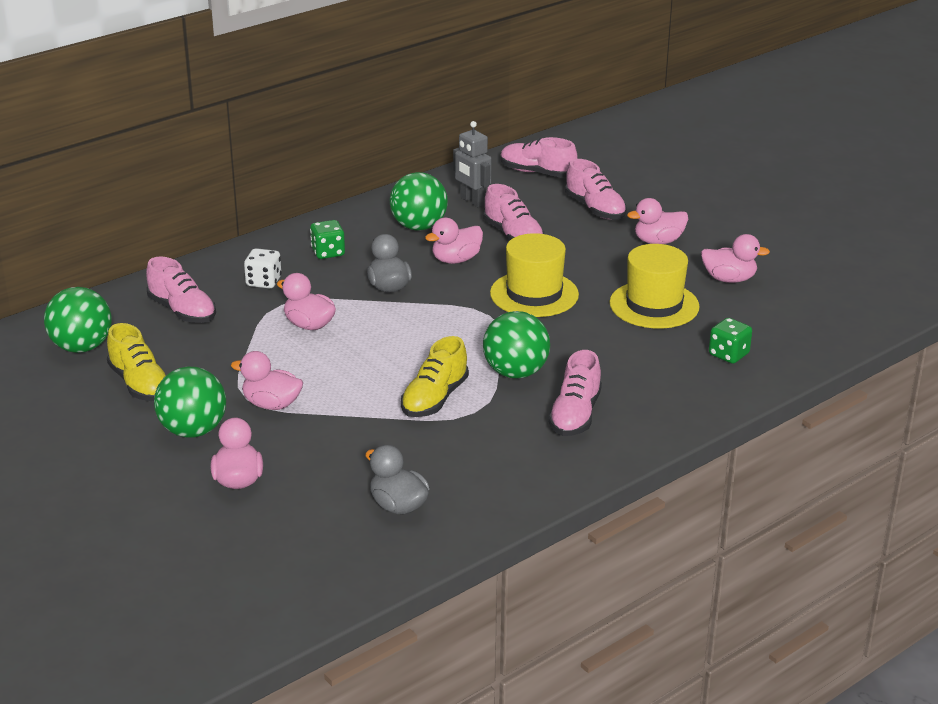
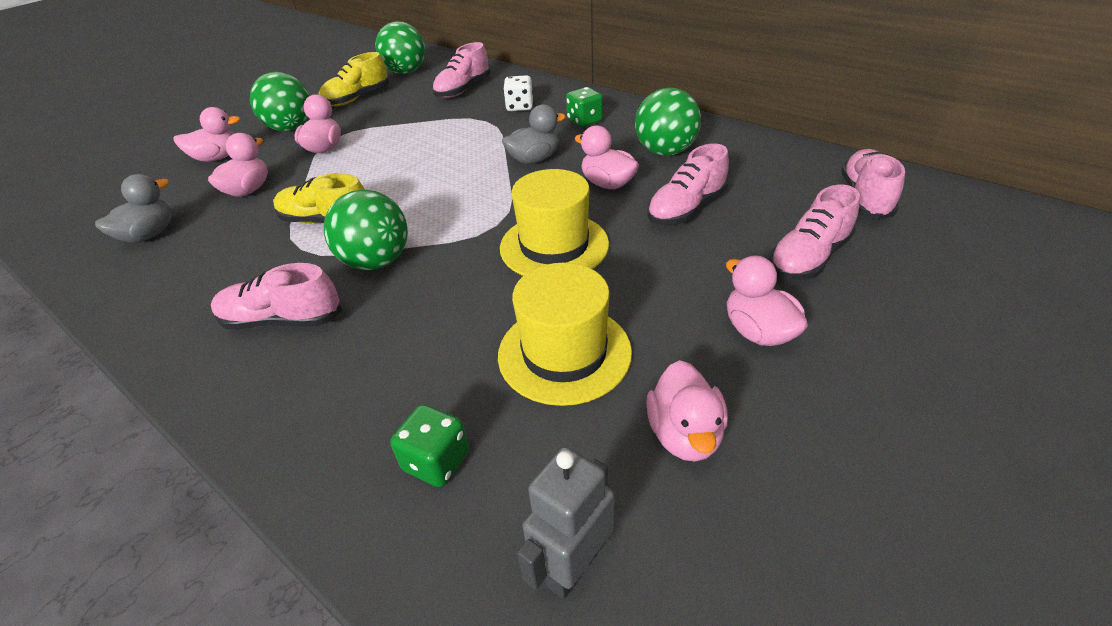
camera: 80 degrees right, 10 degrees up
pink duck [277,273,336,330] -> pink duck moved to [208,133,268,197]
grey robot [453,121,492,207] -> grey robot moved to [517,447,615,599]

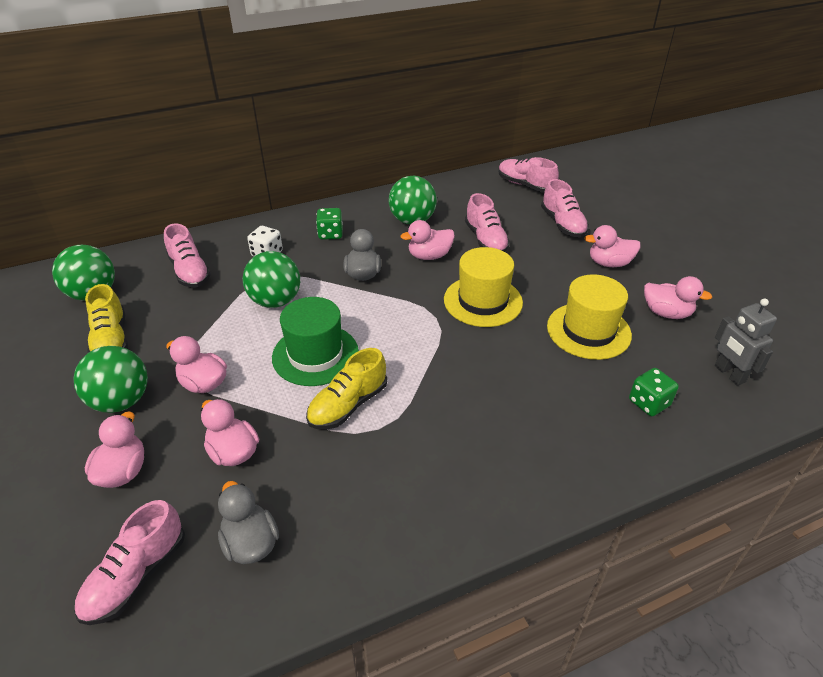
camera: 65 degrees left, 0 degrees up
pink shoe [211,263,342,330] -> pink shoe moved to [74,500,185,625]
green ball [324,190,408,270] -> green ball moved to [243,251,300,308]
none -> green hat [272,297,359,386]

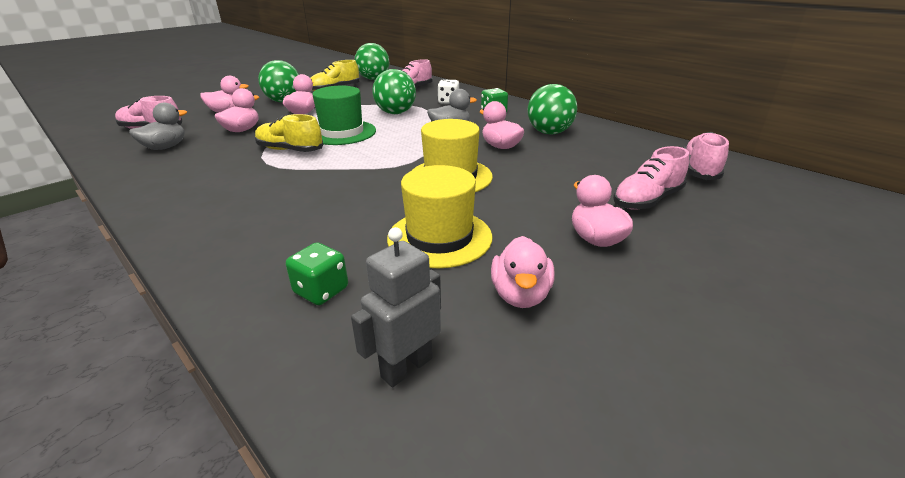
camera: 70 degrees right, 10 degrees down
pink shoe [465,193,510,252] -> none

